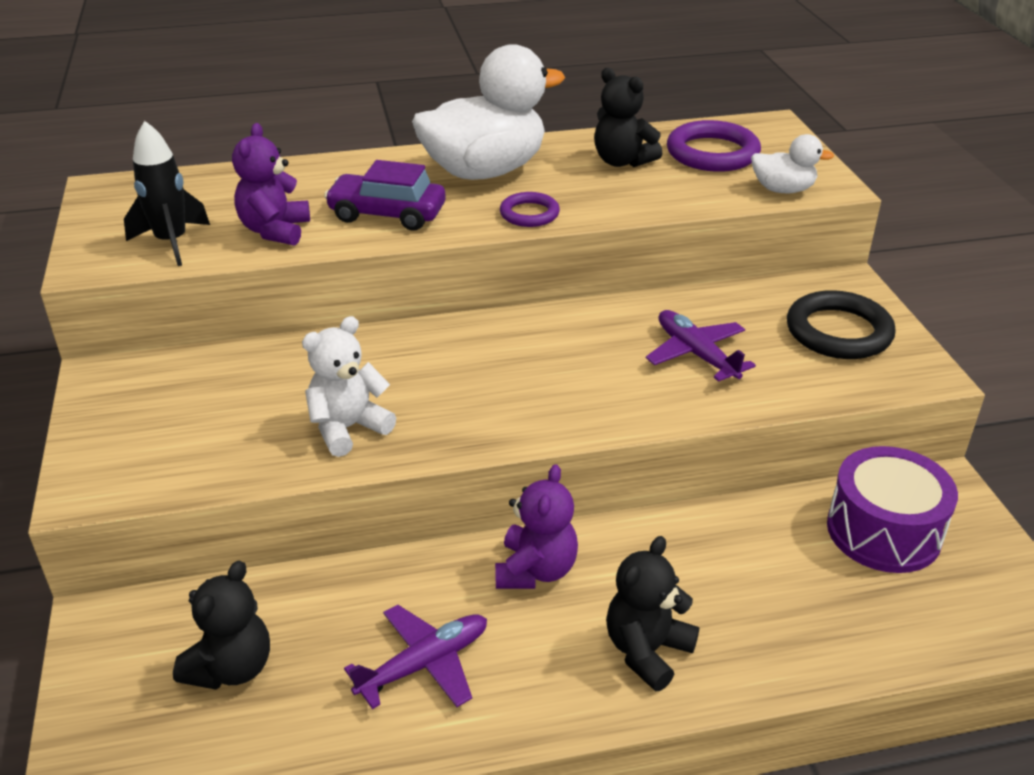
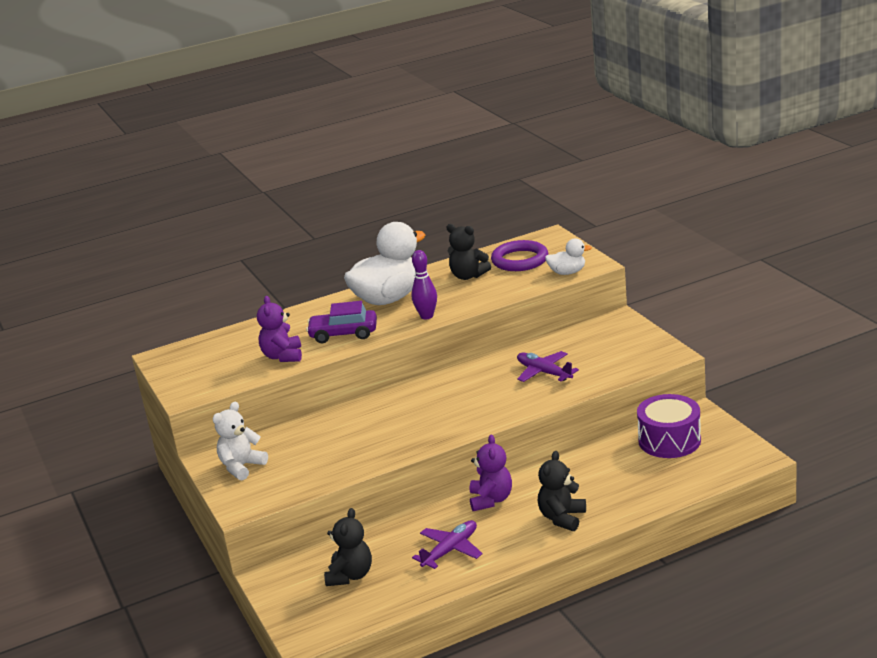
camera: 10 degrees left, 10 degrees down
black rocket [124,121,210,266] -> none
white teddy bear [302,316,396,457] -> white teddy bear moved to [213,401,268,480]
purple ring [500,192,560,227] -> purple bowling pin [412,250,437,319]
black ring [787,290,896,359] -> none

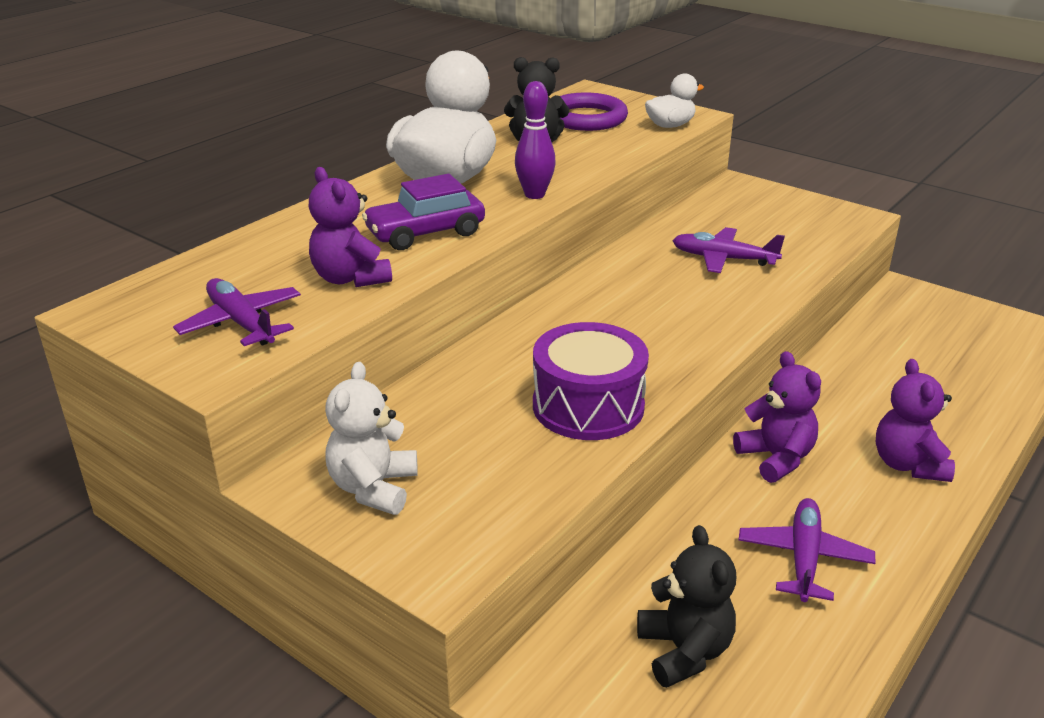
camera: 30 degrees left, 5 degrees up
black teddy bear [538,451,586,531] -> purple teddy bear [876,359,955,482]
purple drum [637,394,701,458] -> purple drum moved to [533,322,649,440]
none -> purple plane [173,278,301,346]

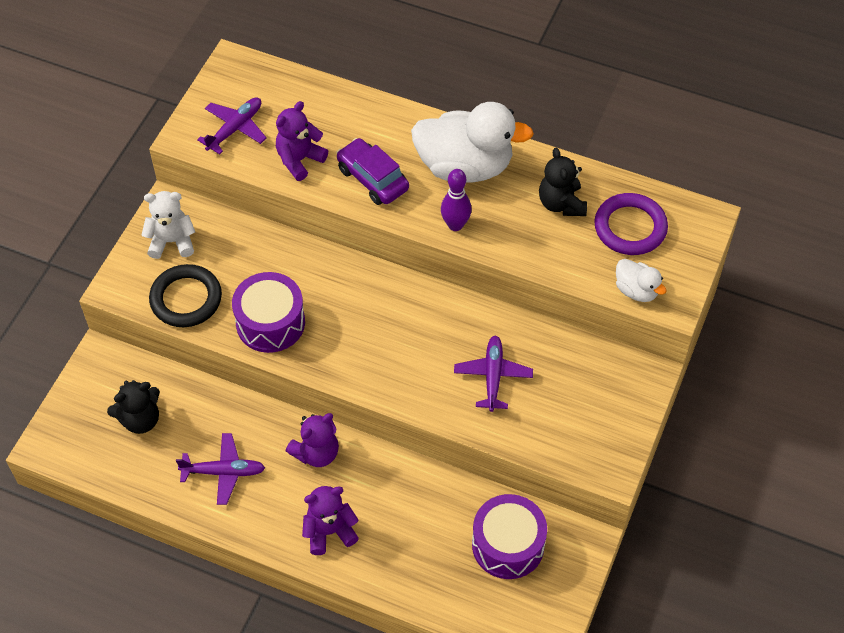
camera: 75 degrees right, 25 degrees up
none -> black ring [149,264,222,327]
none -> purple drum [472,494,547,579]

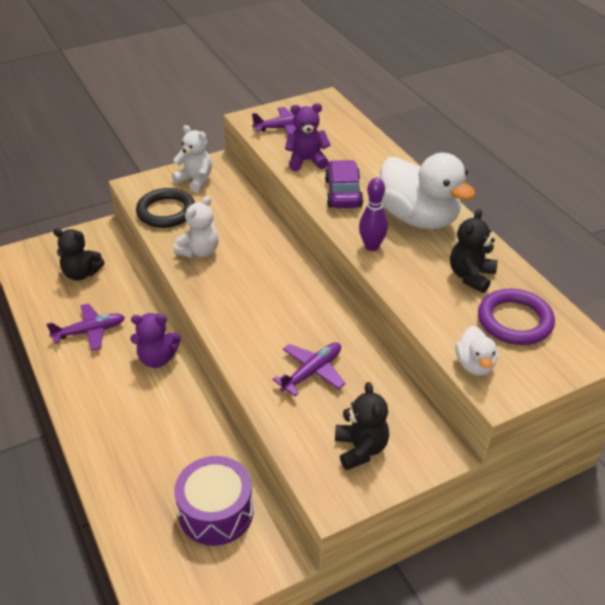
camera: 40 degrees right, 15 degrees down
purple plane [176,433,265,505] -> purple plane turned 60 degrees counterclockwise [46,303,125,351]
purple drum [232,272,305,353] -> white teddy bear [174,196,219,258]
purple teddy bear [302,486,359,555] -> none
none -> black teddy bear [335,382,389,470]

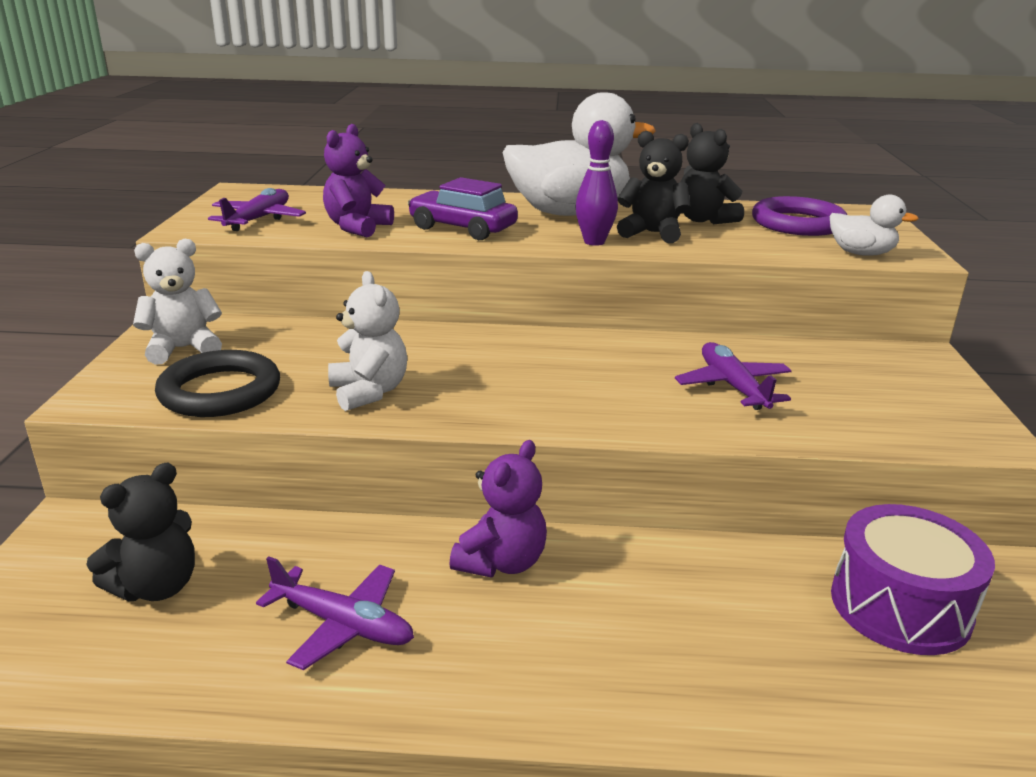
camera: 60 degrees left, 15 degrees down
purple plane [46,303,125,351] -> purple plane turned 105 degrees clockwise [256,556,414,670]
black teddy bear [335,382,389,470] -> black teddy bear moved to [617,131,691,243]

